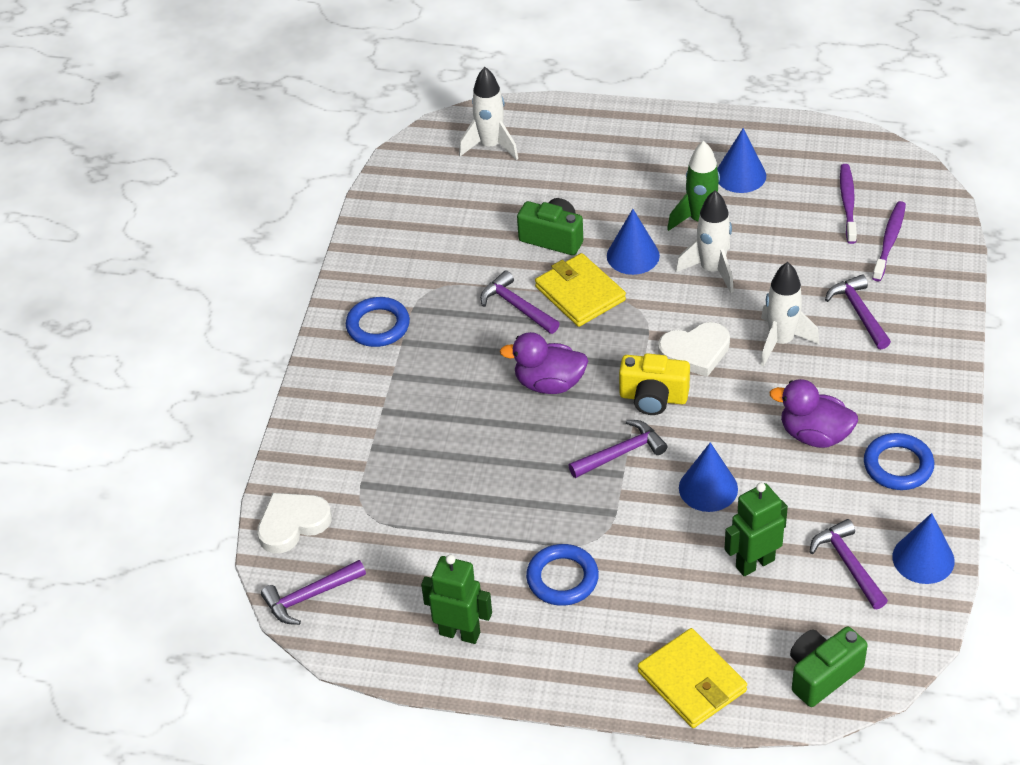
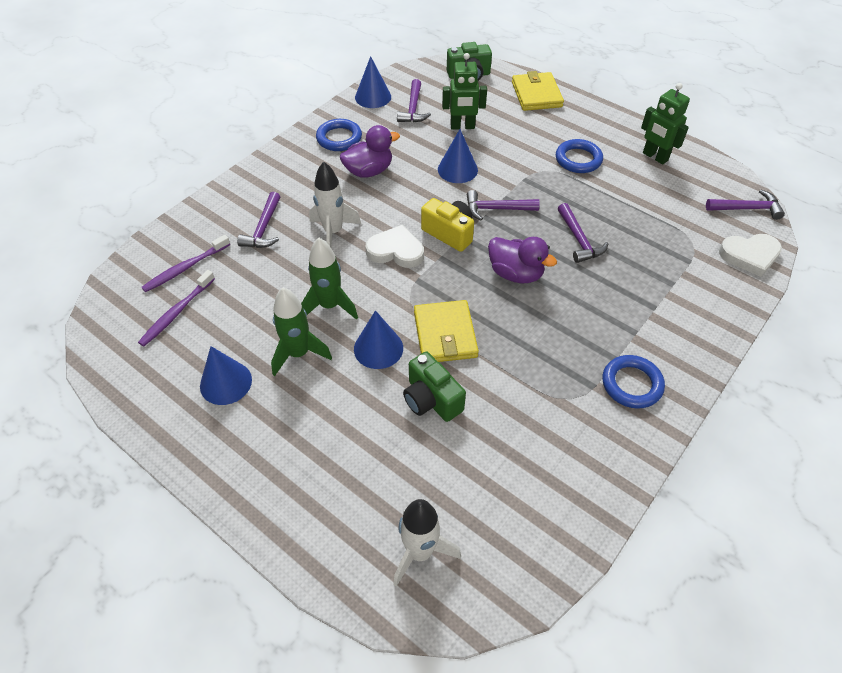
camera: 155 degrees left, 5 degrees up
purple hammer [480,270,560,334] -> purple hammer moved to [558,203,608,263]
white rocket [676,190,734,293] -> green rocket [301,238,358,320]
purple duck [770,379,858,448] -> purple duck turned 75 degrees counterclockwise [340,125,400,178]

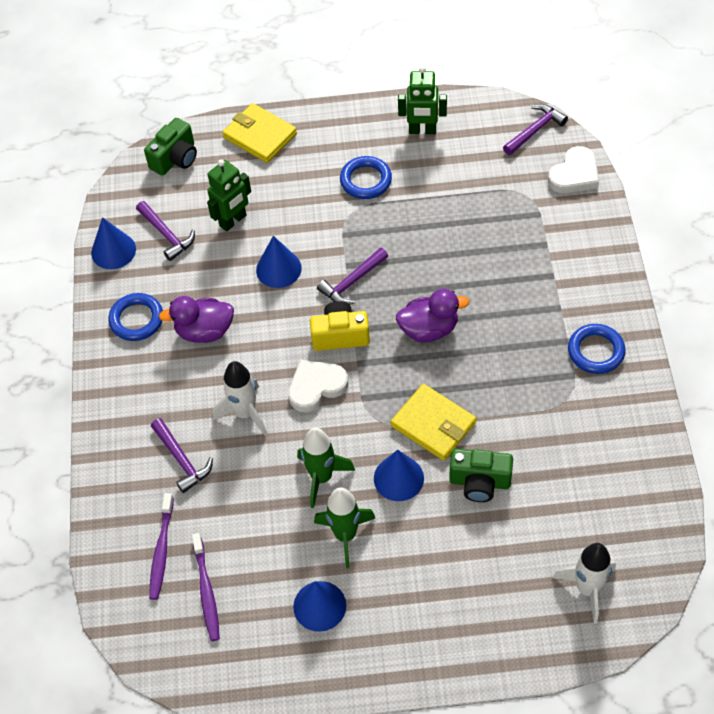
camera: 40 degrees left, 5 degrees up
purple duck [340,125,400,178] -> purple duck turned 120 degrees counterclockwise [159,296,234,343]
purple hammer [558,203,608,263] -> none

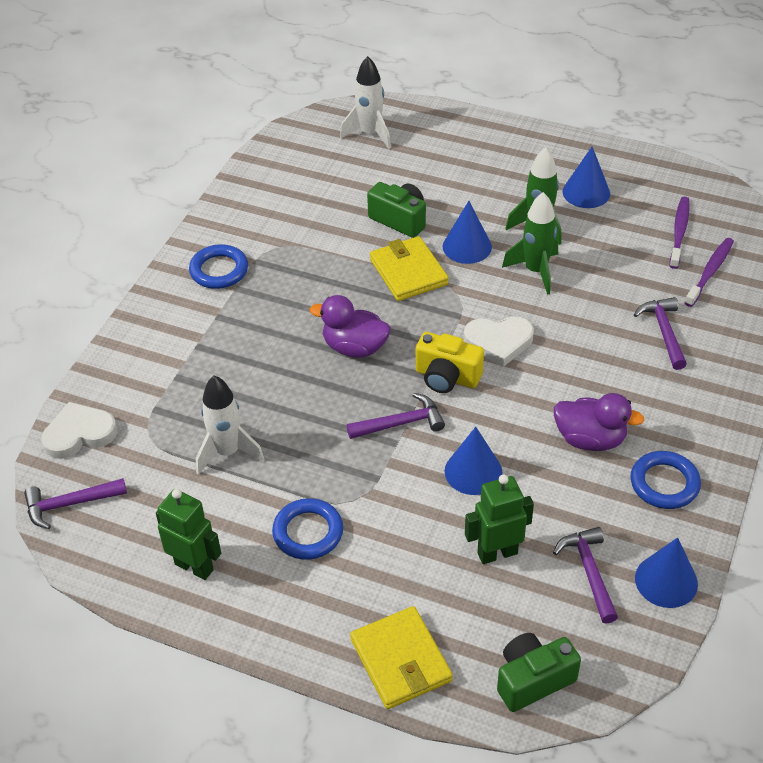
camera: 155 degrees left, 10 degrees down
white rocket [213,361,267,436] -> white rocket moved to [196,375,265,475]

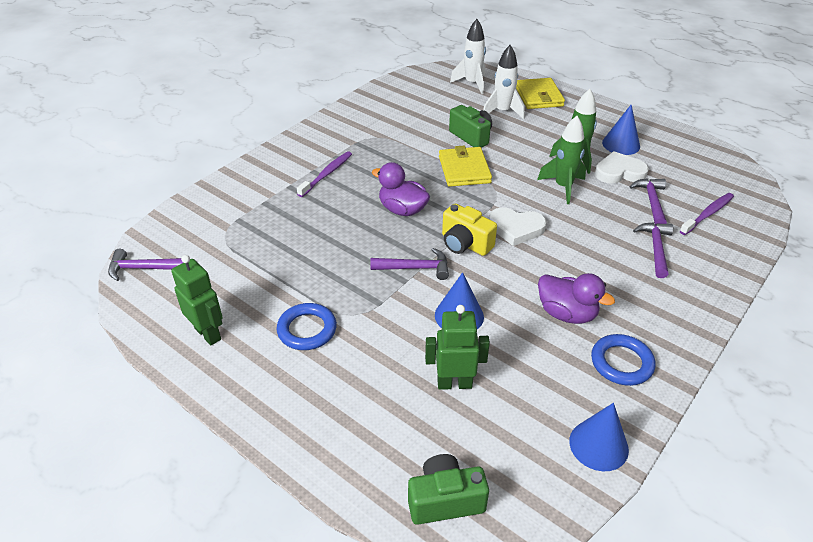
camera: 15 degrees right, 5 degrees down
white heart [41,402,117,459] -> white heart moved to [595,151,649,184]
blue ring [189,244,248,289] -> none
white rocket [196,375,265,475] -> white rocket moved to [483,45,525,119]
yellow wallet [350,606,453,709] -> yellow wallet moved to [516,78,565,109]
blue cone [442,201,492,264] -> none
purple hammer [553,527,618,624] -> purple hammer moved to [629,178,667,225]
purple toothbrush [669,197,689,269] -> purple toothbrush moved to [297,151,352,197]

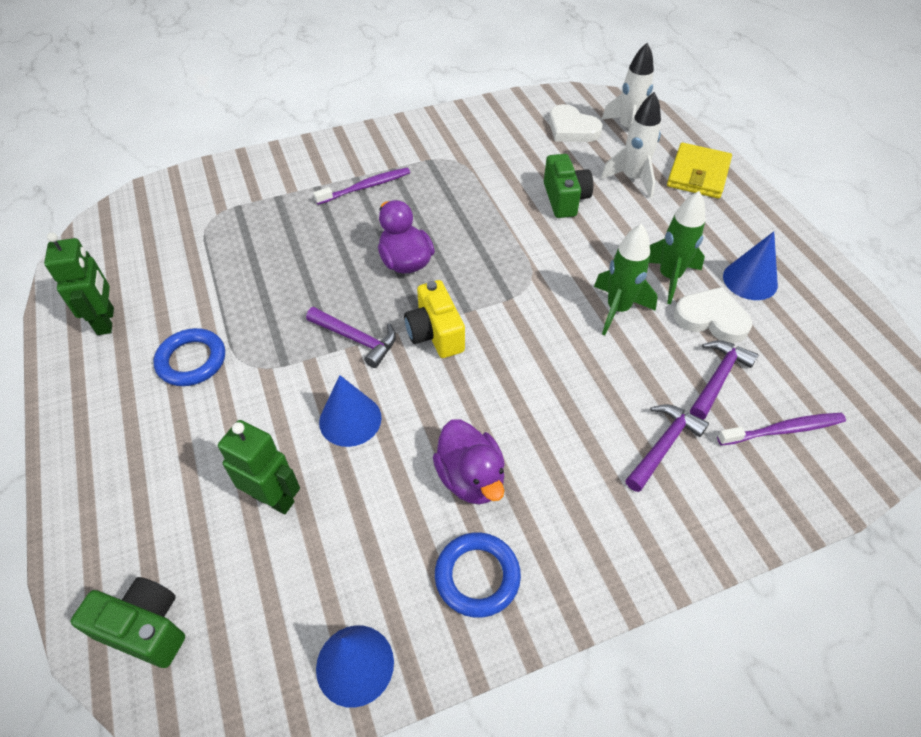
camera: 30 degrees right, 10 degrees up
purple hammer [108,249,183,281] -> none
yellow wallet [439,146,492,187] -> none
white heart [489,207,546,246] -> white heart moved to [549,104,602,142]

